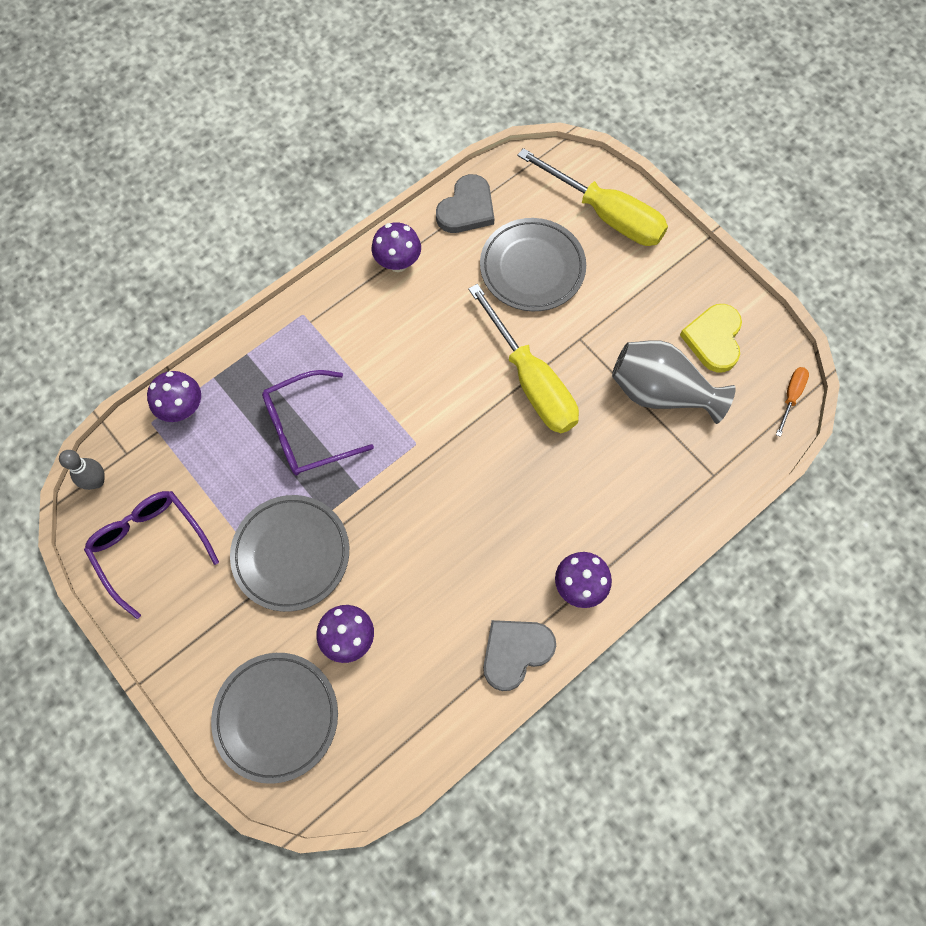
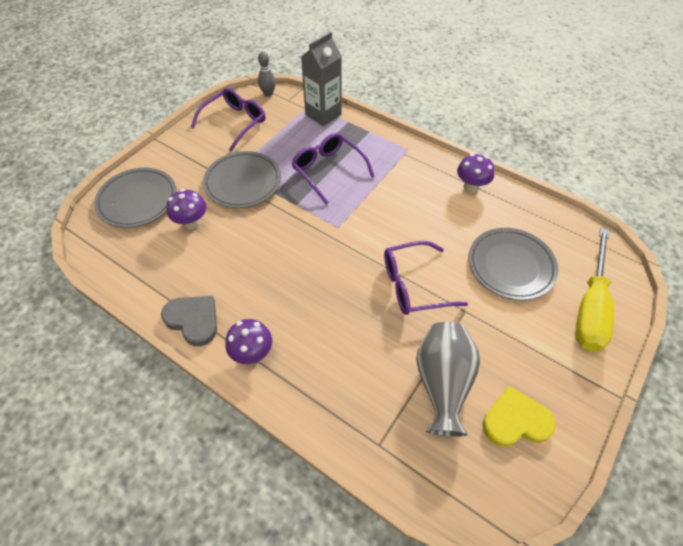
camera: 75 degrees right, 15 degrees down
purple mushroom [147,371,201,422] -> grey carton [301,32,342,126]
grey heart [436,174,494,233] -> none
yellow screwdriver [468,284,579,433] -> purple glasses [384,241,468,315]
orange screwdriver [776,367,809,437] -> none

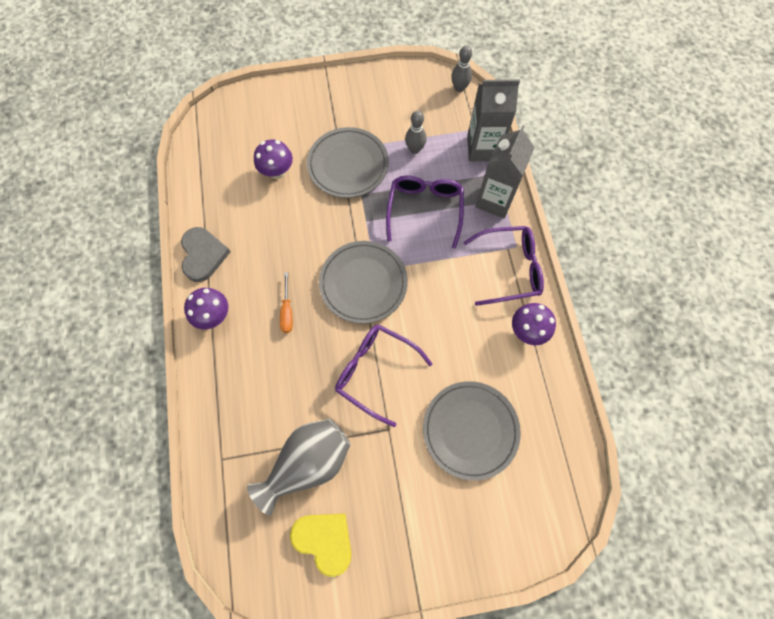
camera: 45 degrees right, 15 degrees up
grey plate [94,168,177,228] -> grey plate moved to [319,241,408,324]
purple glasses [191,88,266,152] -> purple glasses moved to [463,226,544,306]
yellow screwdriver [576,228,614,352] -> none
none -> orange screwdriver [280,273,293,333]
none -> grey bowling pin [405,111,427,154]
none -> grey carton [475,125,535,218]

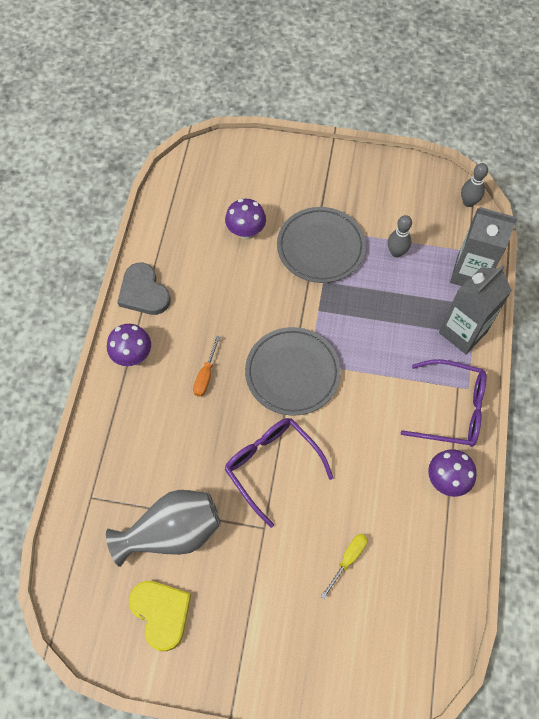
camera: 20 degrees right, 5 degrees down
grey heart [181,227,231,282] -> grey heart turned 135 degrees clockwise [117,263,171,315]
purple glasses [386,175,464,249] -> none
grey plate [423,381,521,481] -> yellow screwdriver [321,534,368,599]

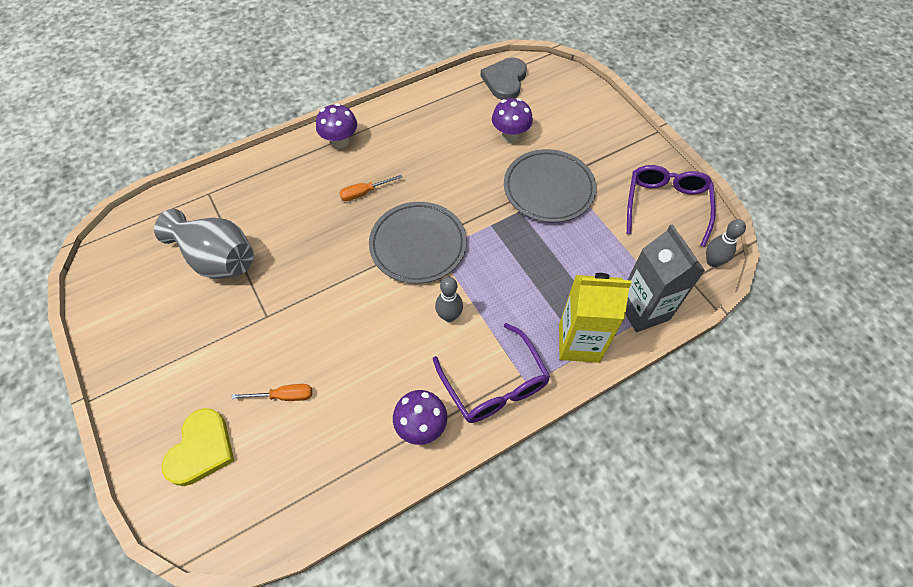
camera: 50 degrees right, 5 degrees down
grey heart [117,263,171,315] -> grey heart moved to [481,57,527,100]
yellow heart [129,581,191,651] -> yellow heart moved to [162,408,234,486]
purple glasses [224,418,333,528] -> purple glasses moved to [627,165,716,247]
yellow screwdriver [321,534,368,599] -> orange screwdriver [231,384,312,401]
grey bowling pin [388,215,412,257] -> grey bowling pin moved to [435,277,463,322]
grey carton [439,265,512,354] -> yellow carton [559,273,631,363]

